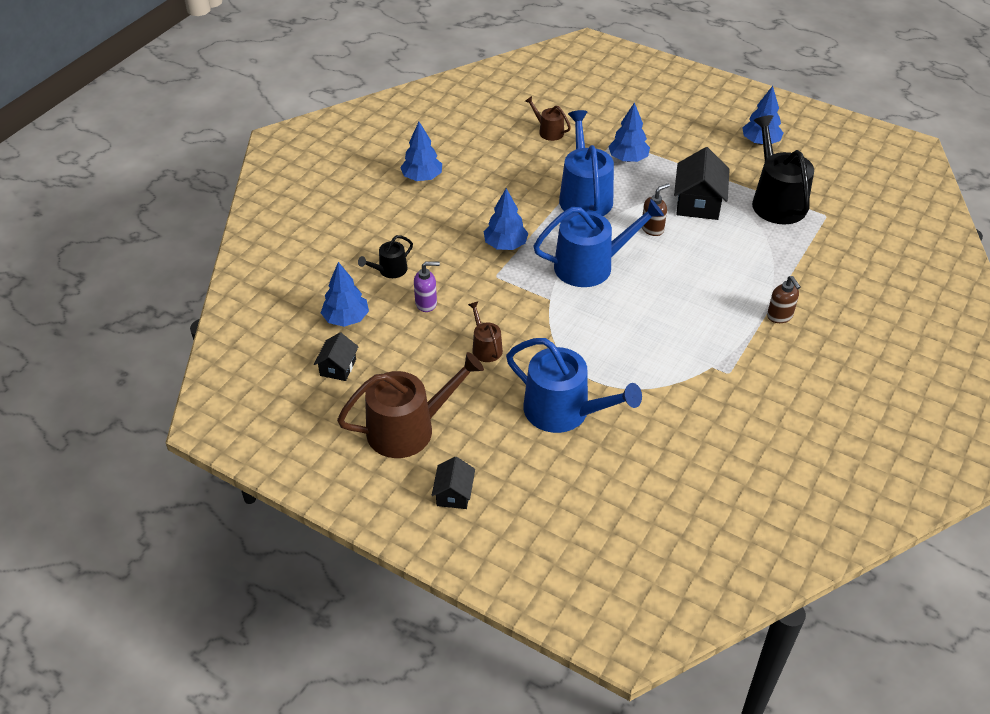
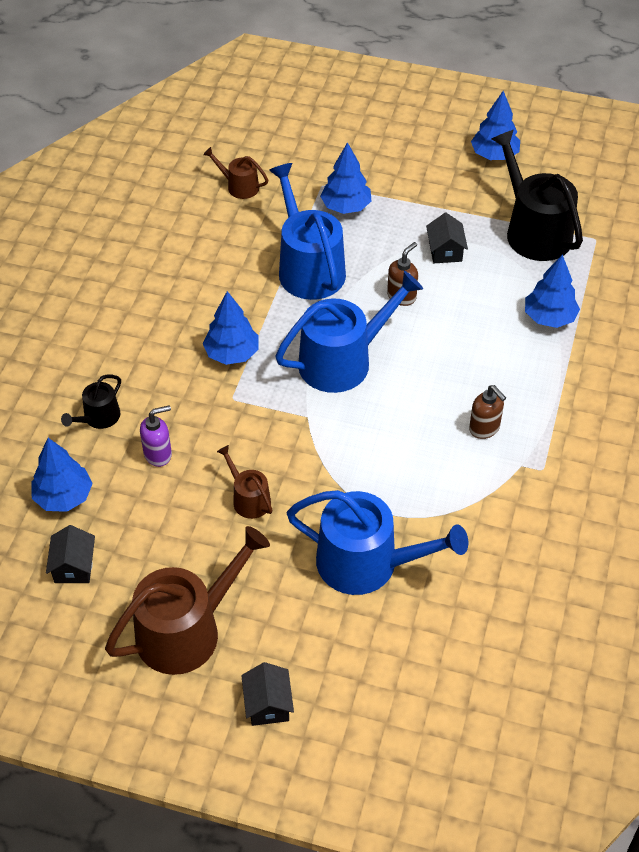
camera: 15 degrees left, 5 degrees up
blue tree [400,122,442,181] -> blue tree moved to [525,254,580,328]
black house [674,147,730,220] -> black house [426,213,468,263], size x0.58
brown soap dispenser [767,276,801,323] -> brown soap dispenser moved to [469,385,506,439]

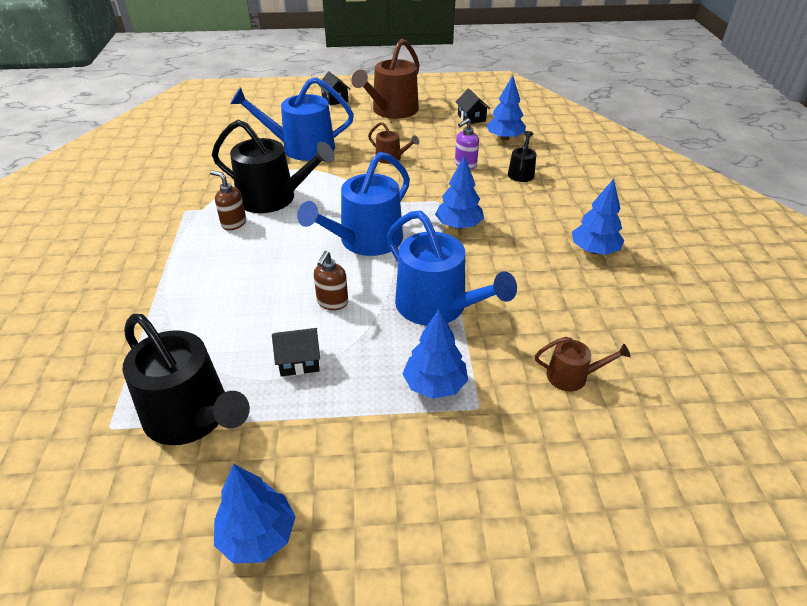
camera: 160 degrees right, 10 degrees down
black house [426,213,468,263] -> black house turned 75 degrees counterclockwise [272,328,320,377]
blue tree [525,254,580,328] -> blue tree moved to [572,179,624,255]
none -> black watering can [212,120,335,213]

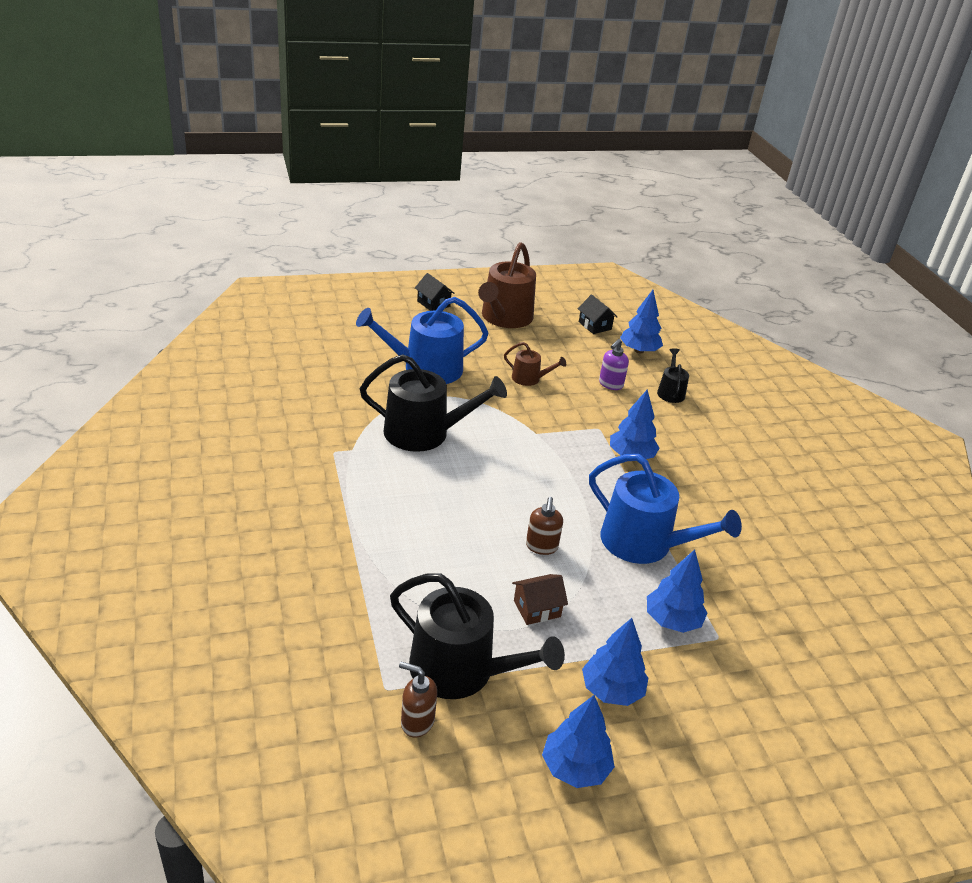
camera: 15 degrees left, 5 degrees down
brown soap dispenser [210,170,246,230] -> brown soap dispenser moved to [399,662,437,738]
black house [272,328,320,377] -> brown house [512,574,568,625]
blue watering can [297,152,410,256] -> none
brown watering can [535,337,631,391] -> none
blue tree [572,179,624,255] -> blue tree moved to [582,618,648,706]

